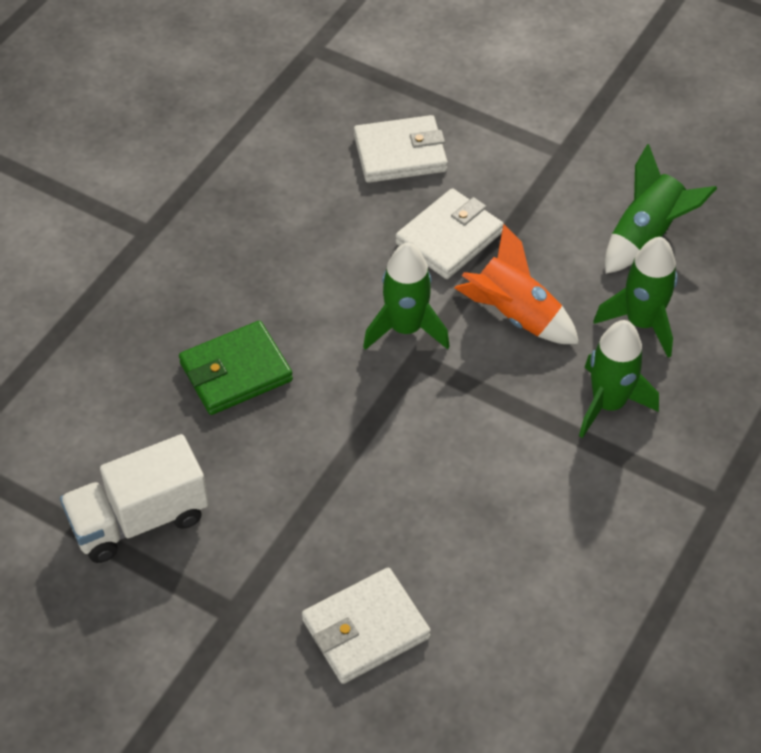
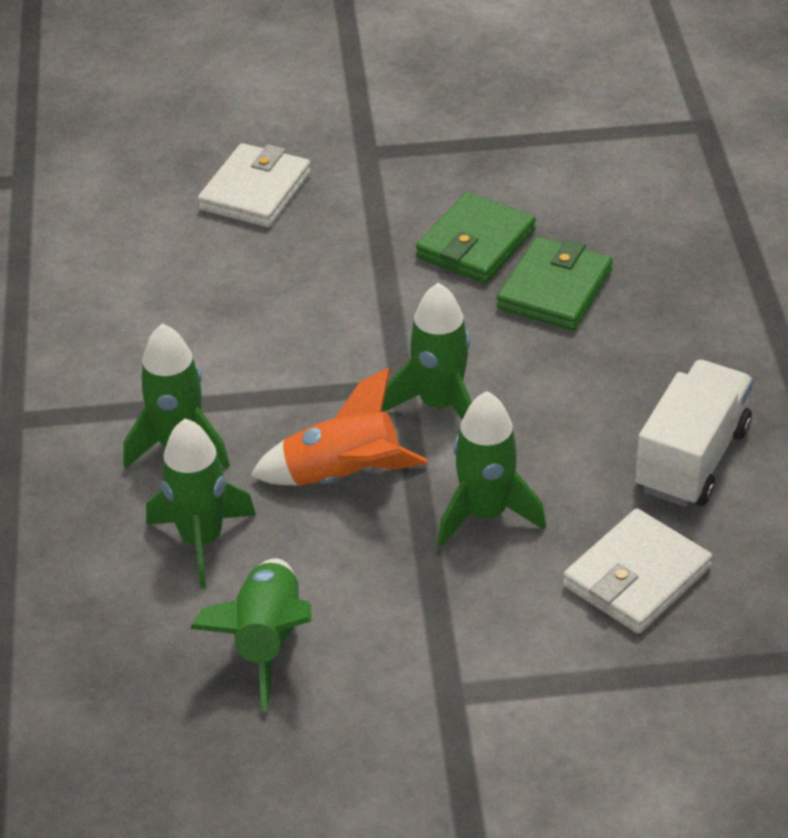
camera: 145 degrees right, 10 degrees down
white truck [60,434,208,563] -> white truck moved to [635,360,753,507]
white wallet [395,188,504,279] -> green rocket [438,391,546,547]
none -> green wallet [416,192,536,283]

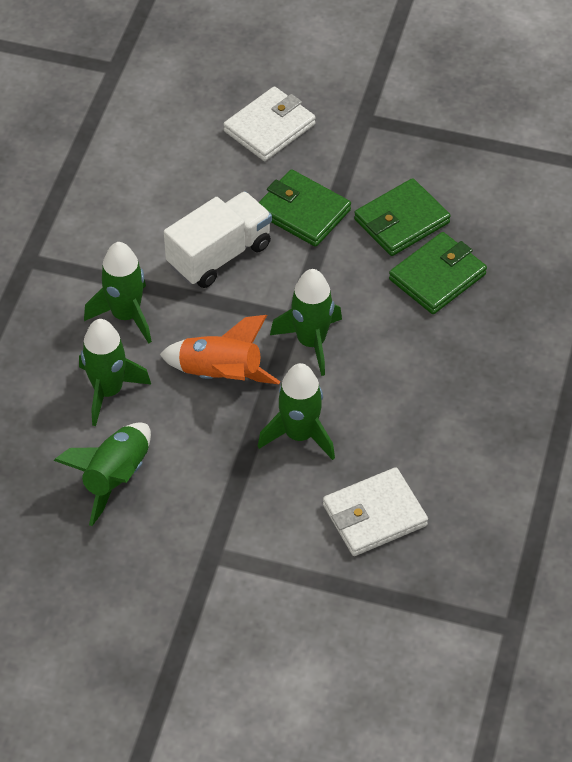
camera: 20 degrees right, 10 degrees up
white truck [635,360,753,507] -> white truck moved to [164,191,272,288]
none -> green wallet [259,169,351,247]

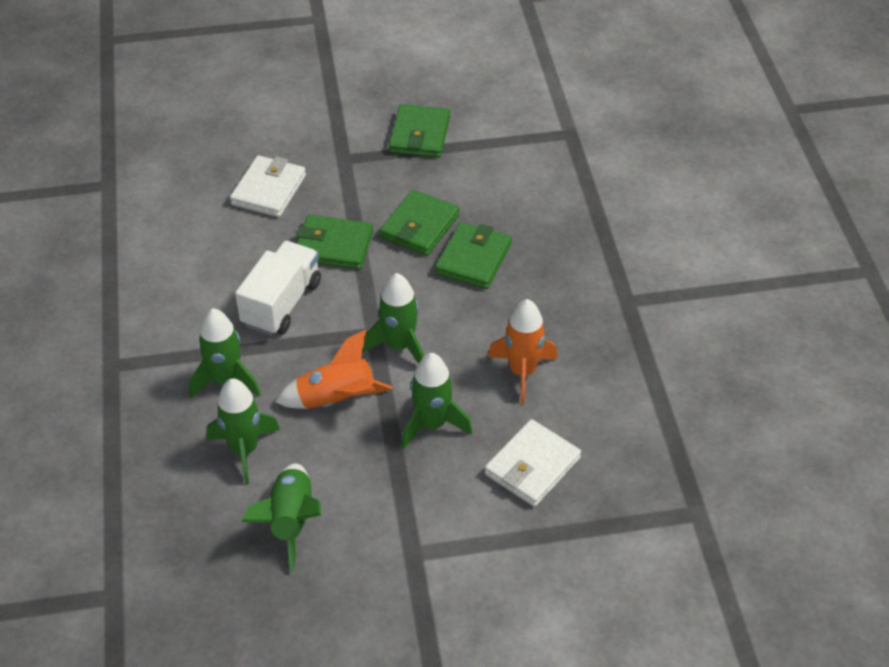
camera: 25 degrees left, 5 degrees down
none -> green wallet [389,104,450,158]
none -> orange rocket [488,299,558,404]

